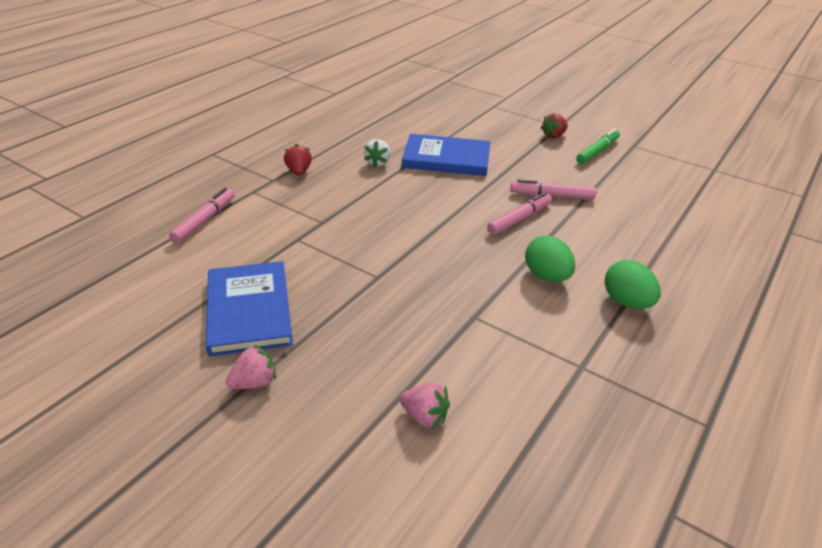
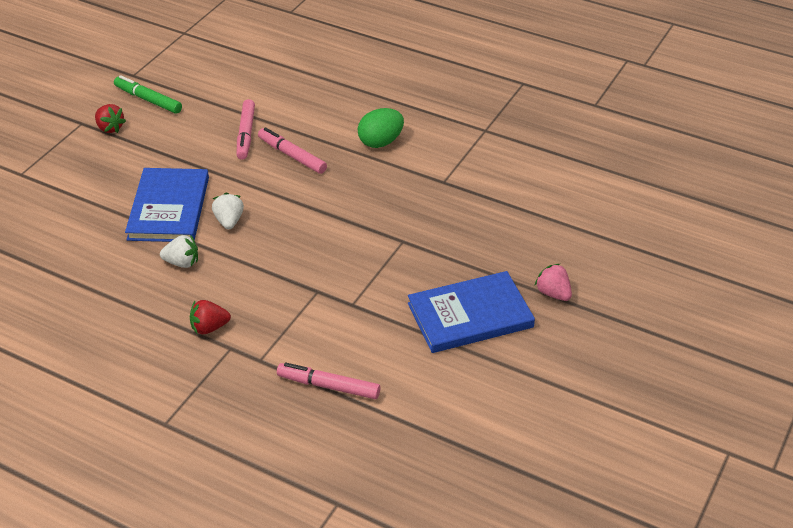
camera: 95 degrees left, 5 degrees up
pink strawberry [400,383,450,428] -> none
green egg [605,260,661,309] -> none
none -> white strawberry [212,193,244,229]

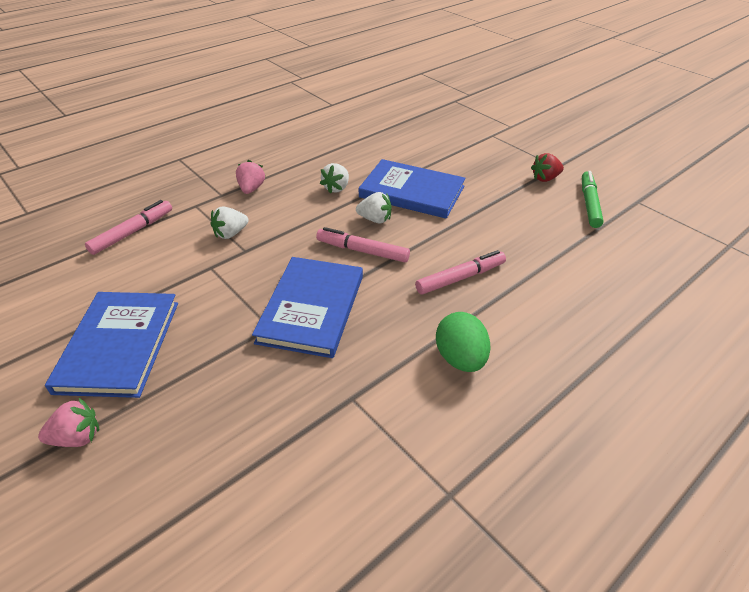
camera: 110 degrees right, 0 degrees up
green marker [114,75,182,114] -> green marker turned 45 degrees counterclockwise [582,171,604,228]
red strawberry [190,300,231,334] -> pink strawberry [236,160,265,194]
pink marker [237,99,255,160] -> pink marker moved to [316,227,410,262]
none -> white strawberry [211,207,249,239]
none -> blue book [252,257,363,358]

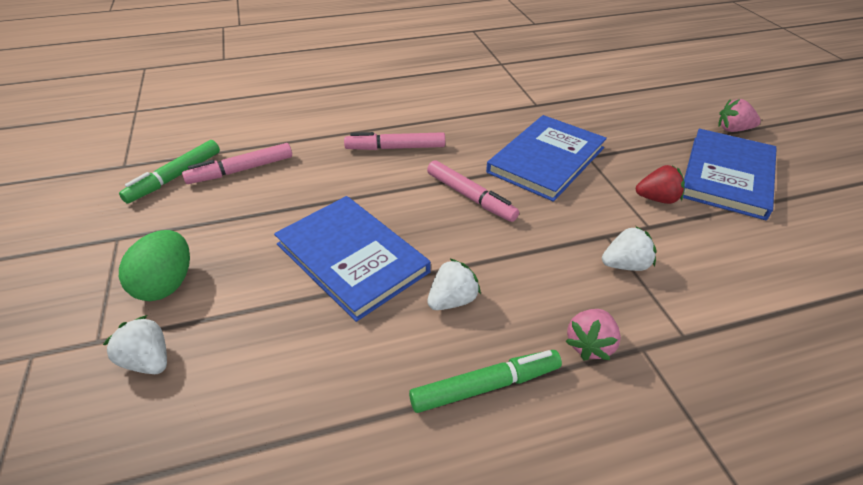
camera: 155 degrees left, 0 degrees up
pink marker [85,200,172,255] -> pink marker moved to [182,143,292,184]
white strawberry [356,192,392,224] -> white strawberry moved to [103,315,167,374]
green egg [436,312,490,372] -> green egg moved to [119,230,190,301]
red strawberry [531,153,564,182] -> red strawberry moved to [636,165,685,204]
none -> green marker [409,350,562,413]

